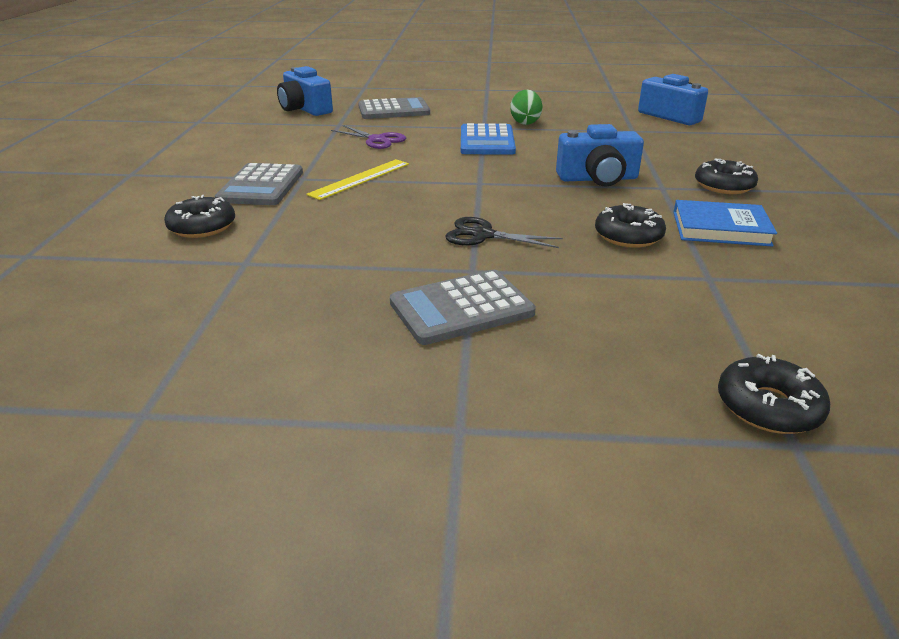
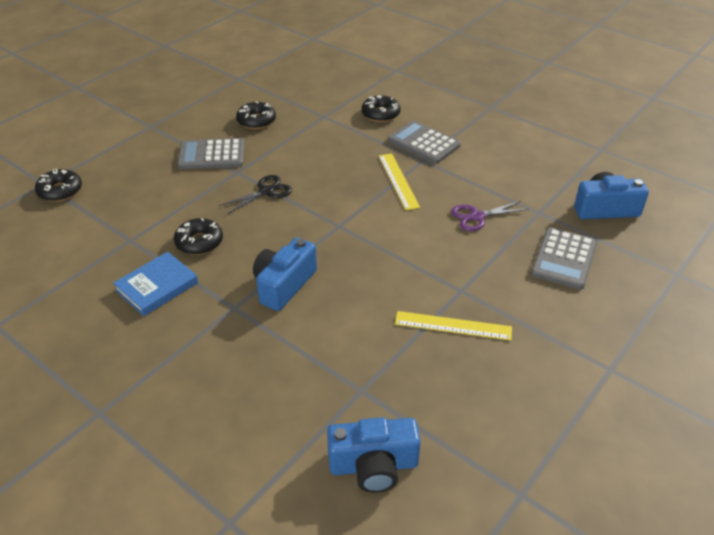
camera: 125 degrees right, 10 degrees up
grey calculator [390,270,536,345] -> grey calculator turned 105 degrees counterclockwise [177,138,244,170]
blue calculator [461,123,516,155] -> none
green egg [510,90,543,125] -> yellow ruler [395,311,512,341]
black donut [695,159,758,194] -> black donut moved to [236,101,276,129]

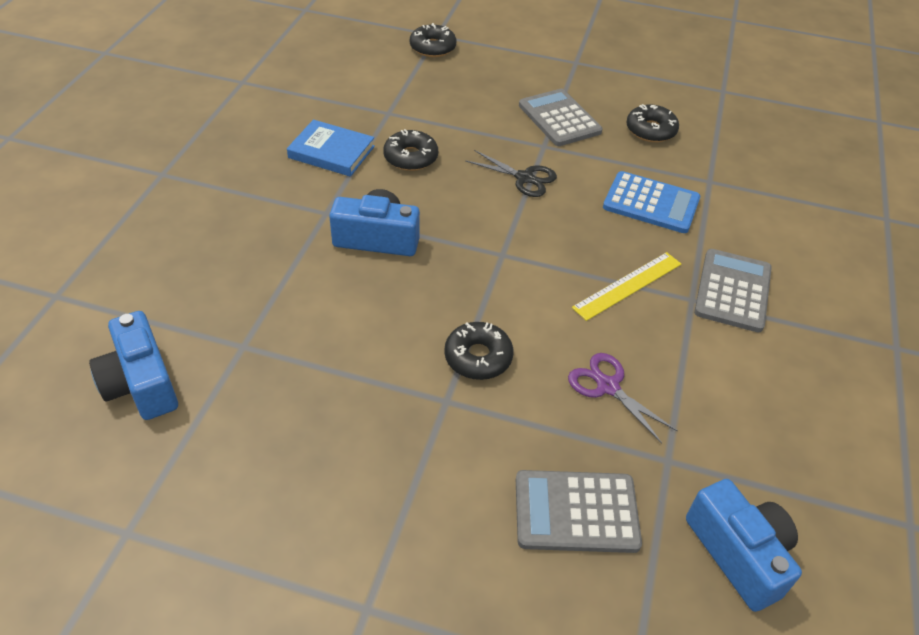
camera: 65 degrees right, 5 degrees up
black donut [362,95,401,122] -> black donut moved to [444,322,513,380]
yellow ruler [395,311,512,341] -> none
none -> blue calculator [603,171,700,233]

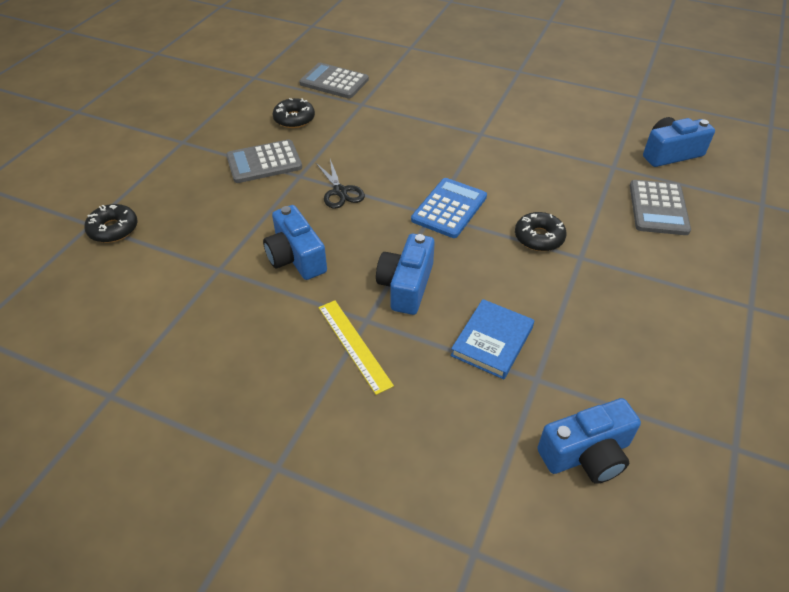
camera: 80 degrees left, 0 degrees up
blue book [287,120,375,177] -> blue book moved to [451,299,534,379]
black donut [383,129,438,171] -> blue camera [263,205,327,280]
black scissors [465,150,557,197] -> black scissors turned 120 degrees clockwise [316,159,365,208]
purple scissors [568,353,678,444] -> none
yellow ruler [572,252,681,321] -> yellow ruler moved to [318,300,394,395]
blue calculator [603,171,700,233] -> blue calculator moved to [411,178,487,238]
grey calculator [694,249,772,332] -> grey calculator moved to [299,63,369,99]

